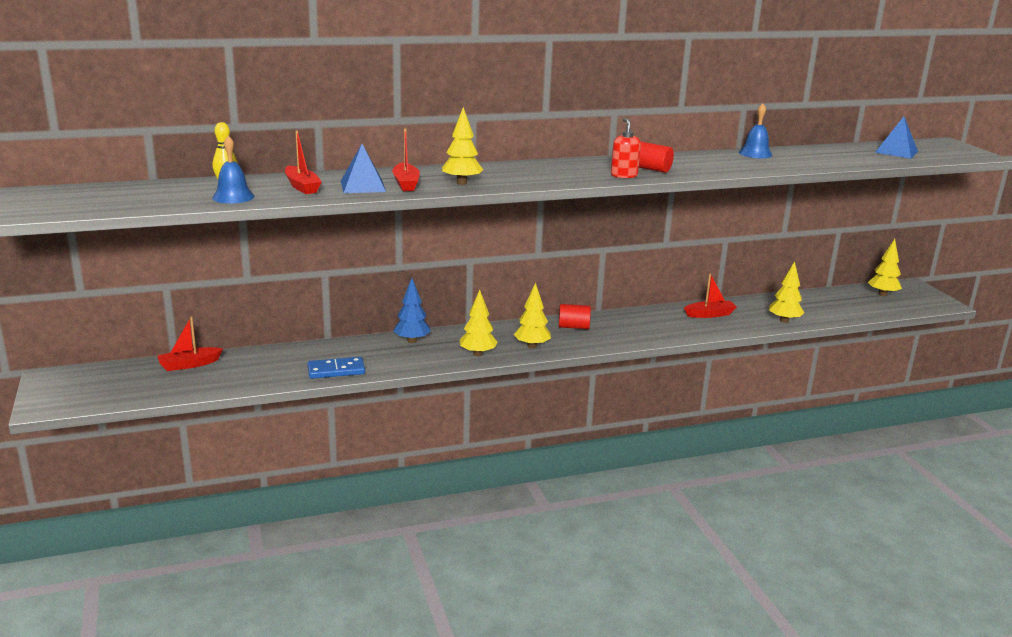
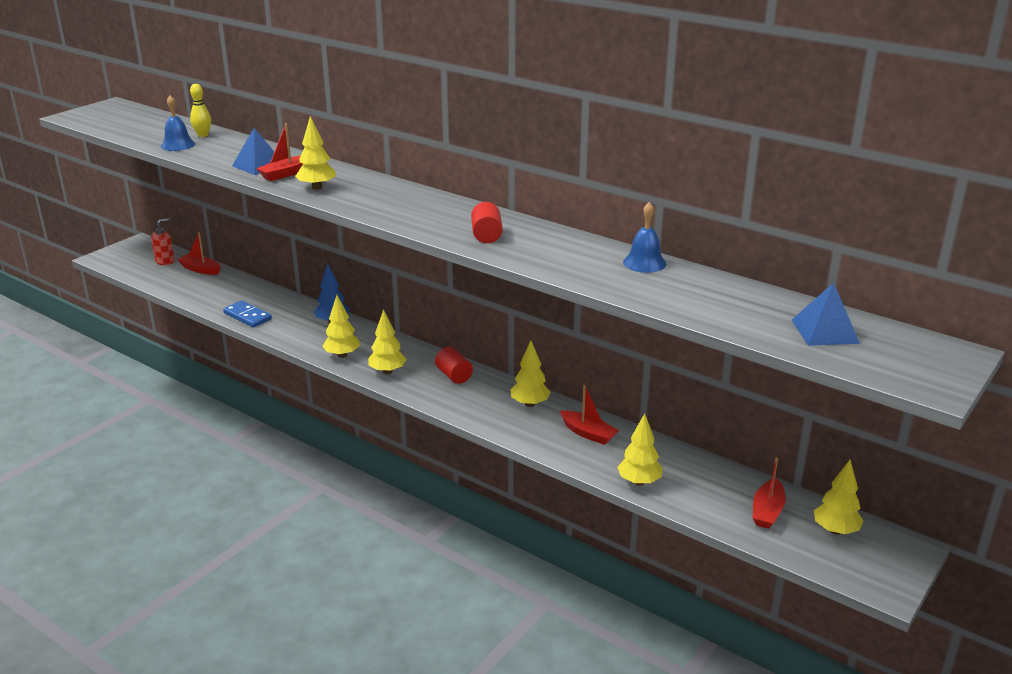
camera: 55 degrees right, 5 degrees up
red boat [285,130,322,194] -> red boat moved to [753,457,786,529]
red soap dispenser [611,118,641,178] -> red soap dispenser moved to [151,218,175,265]
none -> yellow tree [511,341,551,407]

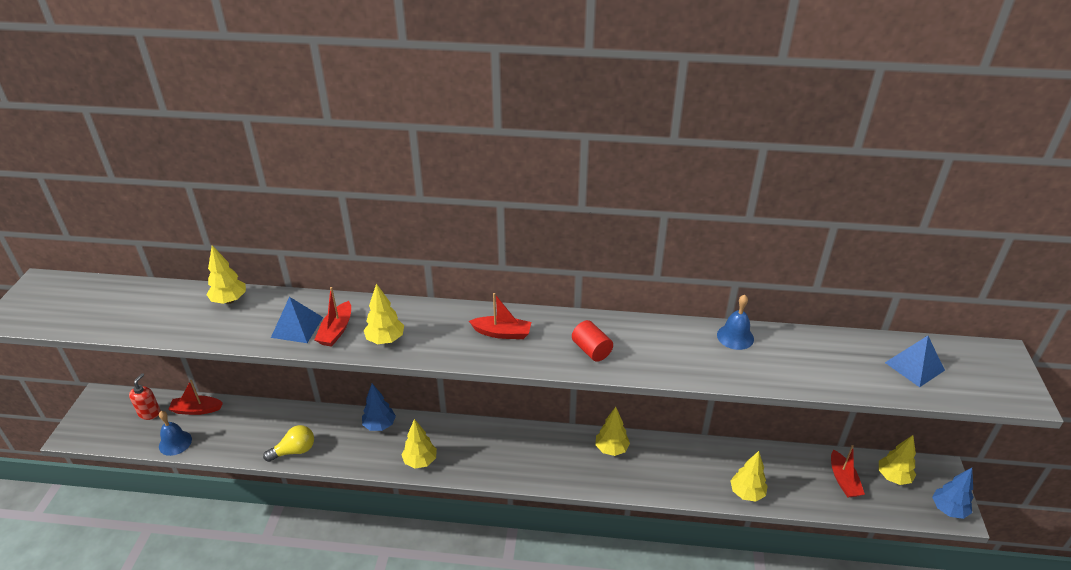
camera: 30 degrees left, 10 degrees up
blue bell [161,95,195,151] -> blue bell moved to [159,411,192,456]
yellow bowling pin [190,84,211,137] -> none
blue domino [223,300,272,328] -> yellow light bulb [263,425,314,462]
yellow tree [368,309,407,374] -> yellow tree moved to [206,245,246,304]
red cylinder [435,347,473,384] -> none
red boat [560,385,619,445] -> red boat moved to [469,293,532,339]
none -> blue tree [932,468,973,519]

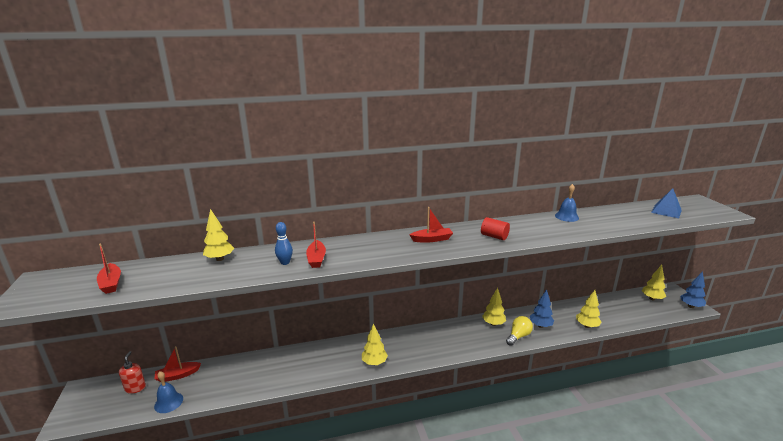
camera: 20 degrees left, 15 degrees down
yellow light bulb [263,425,314,462] -> yellow light bulb moved to [506,316,533,346]
blue pyramid [271,297,323,343] -> blue bowling pin [275,222,293,265]
blue tree [362,384,396,431] -> blue tree moved to [530,289,554,328]
yellow tree [364,283,404,344] -> none
red boat [831,445,865,498] -> red boat moved to [97,244,121,294]

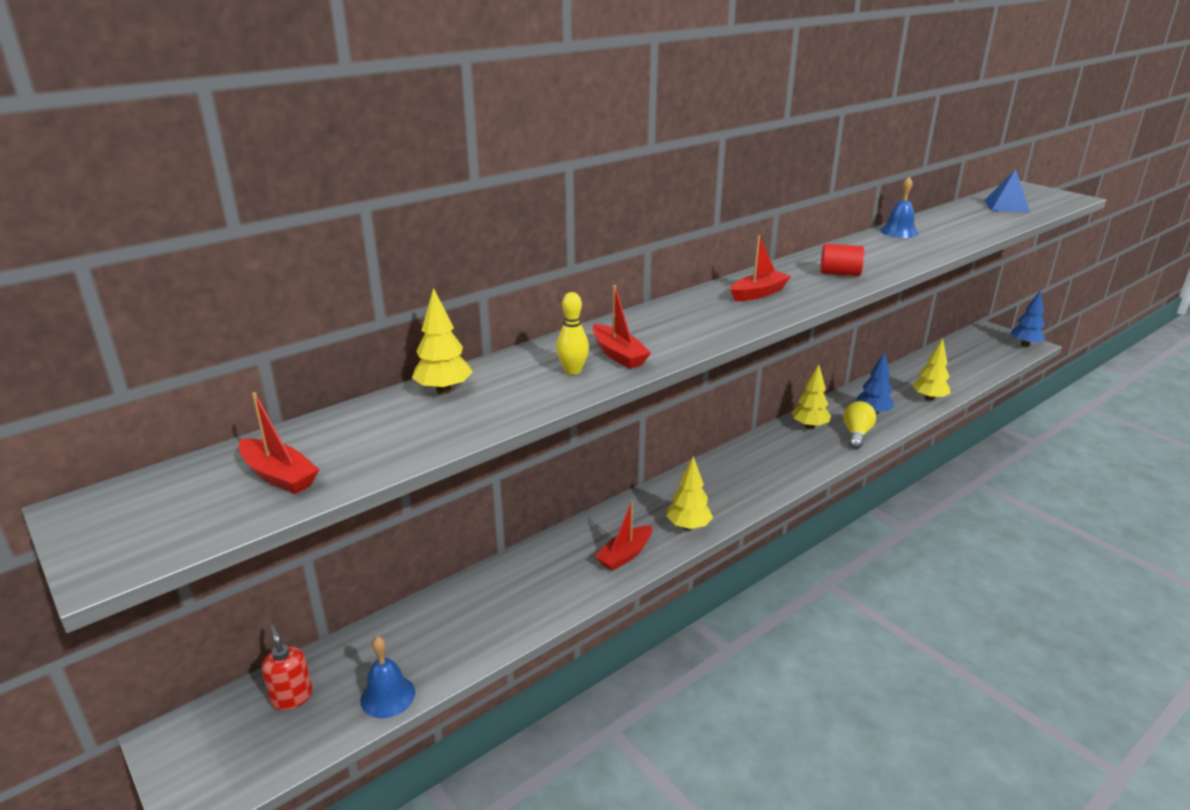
camera: 25 degrees left, 5 degrees up
red boat [155,346,201,382] -> red boat moved to [595,500,652,571]
blue bowling pin [275,222,293,265] -> yellow bowling pin [556,292,589,375]
yellow tree [642,265,666,300] -> none

